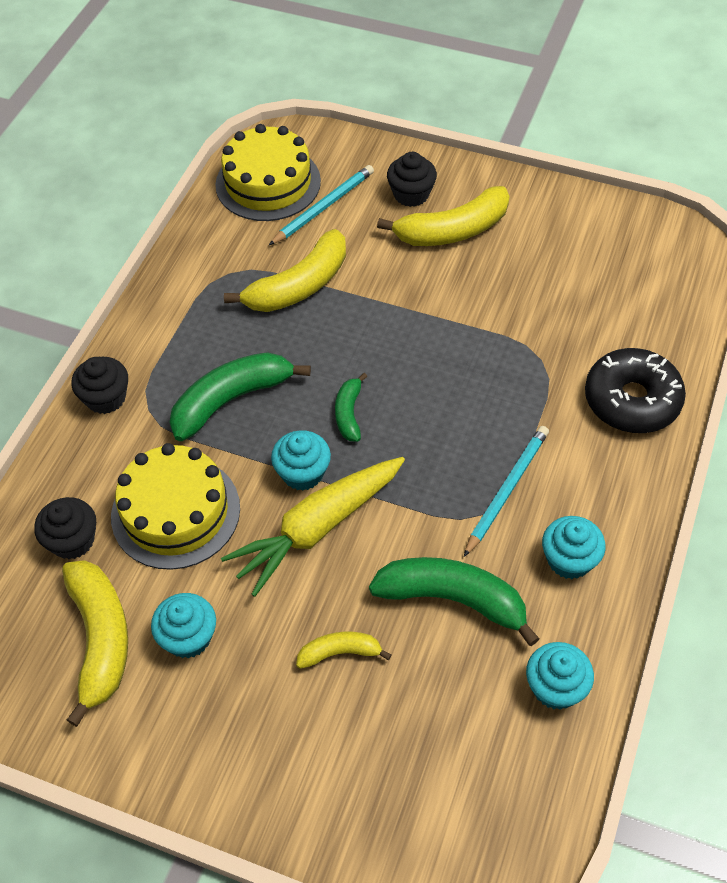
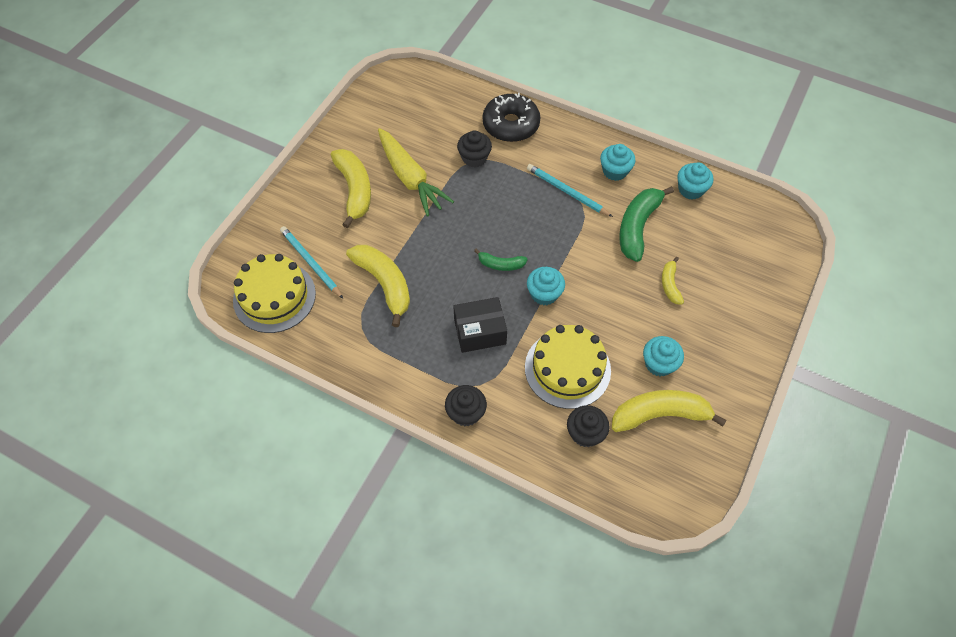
camera: 85 degrees left, 5 degrees up
green banana [170,352,311,441] -> black box [453,297,507,353]
yellow carrot [221,457,405,597] -> yellow carrot moved to [378,128,454,217]
black cupcake [387,152,437,207] -> black cupcake moved to [457,131,492,167]

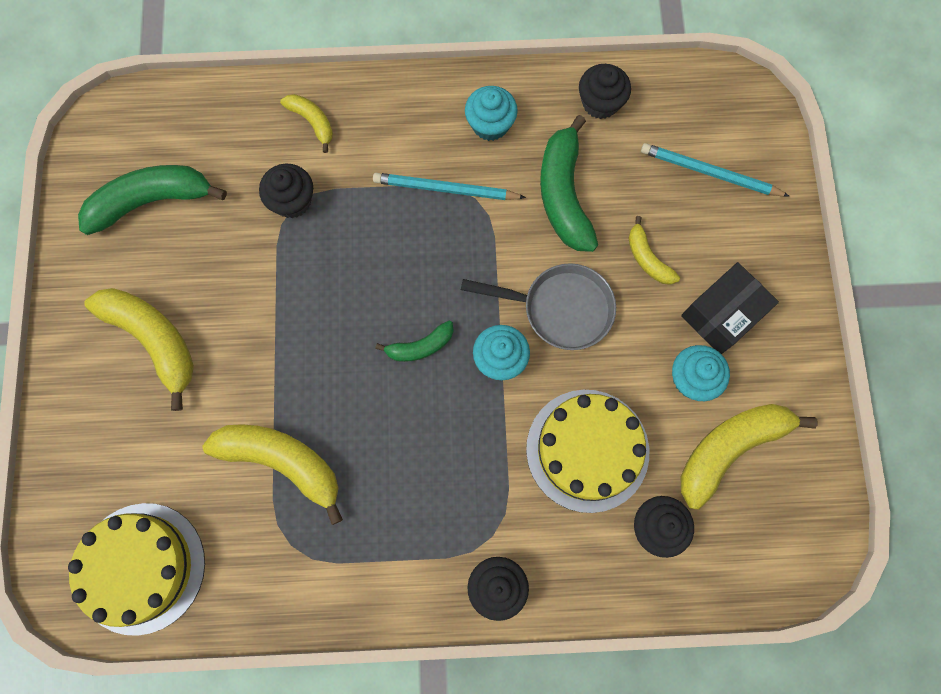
camera: 30 degrees left, 15 degrees up
turquoise pencil [280,226,343,299] -> turquoise pencil moved to [641,143,790,197]
yellow carrot [378,128,454,217] -> none
black box [453,297,507,353] -> black box moved to [681,262,779,354]
black donut [483,93,540,142] -> yellow banana [280,94,333,153]
turquoise cupcake [677,163,713,200] -> black cupcake [579,64,631,119]
none -> green banana [78,165,227,235]
none -> grey pan [461,263,616,350]

